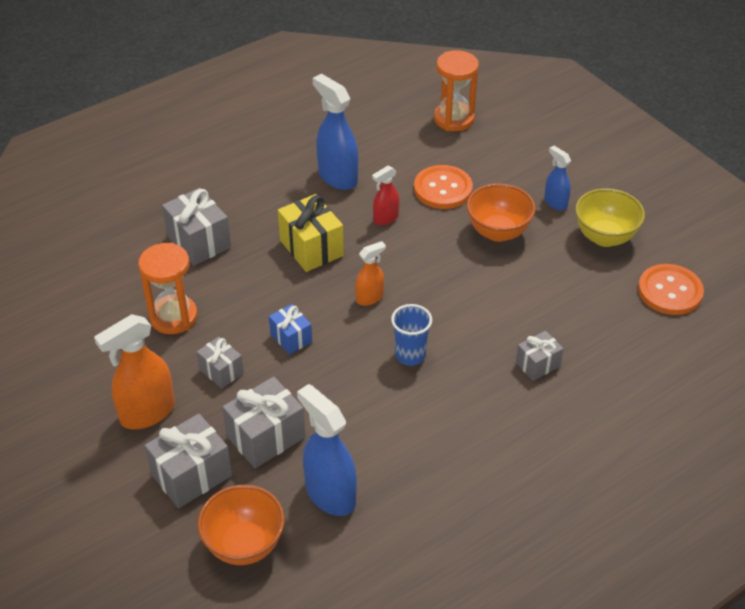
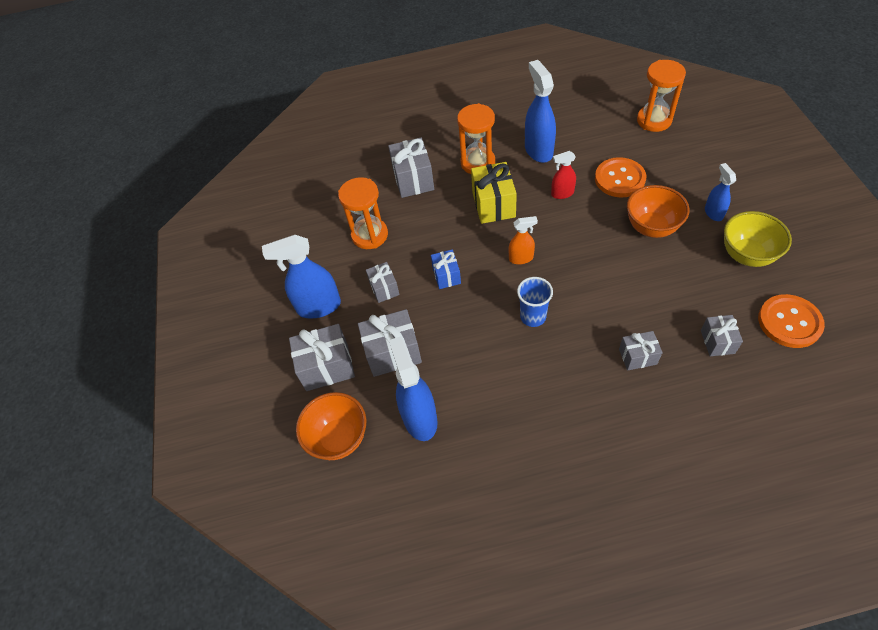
camera: 30 degrees right, 10 degrees up
orange spray bottle [94,314,175,429] -> blue spray bottle [262,235,341,319]
none -> orange hourglass [457,103,495,174]
none -> grey gift [701,315,743,356]

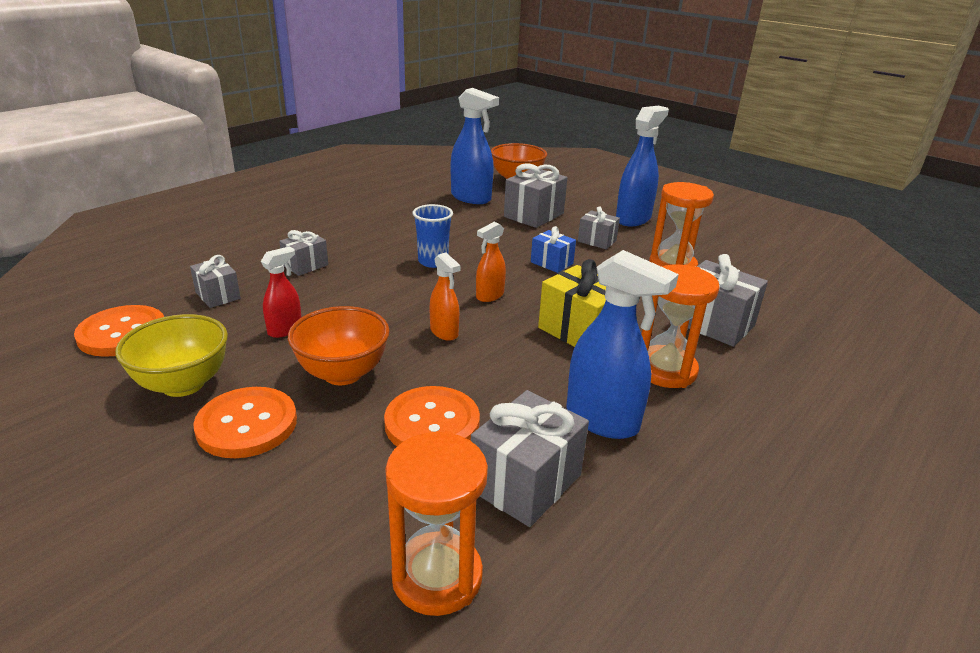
camera: 135 degrees right, 25 degrees down
grey gift [289,324,355,391] -> grey gift moved to [471,390,589,527]
red spray bottle [551,151,576,199] -> red spray bottle moved to [261,247,301,338]
blue spray bottle [705,163,736,221] -> orange button [193,387,297,458]
none -> orange spray bottle [430,253,461,341]

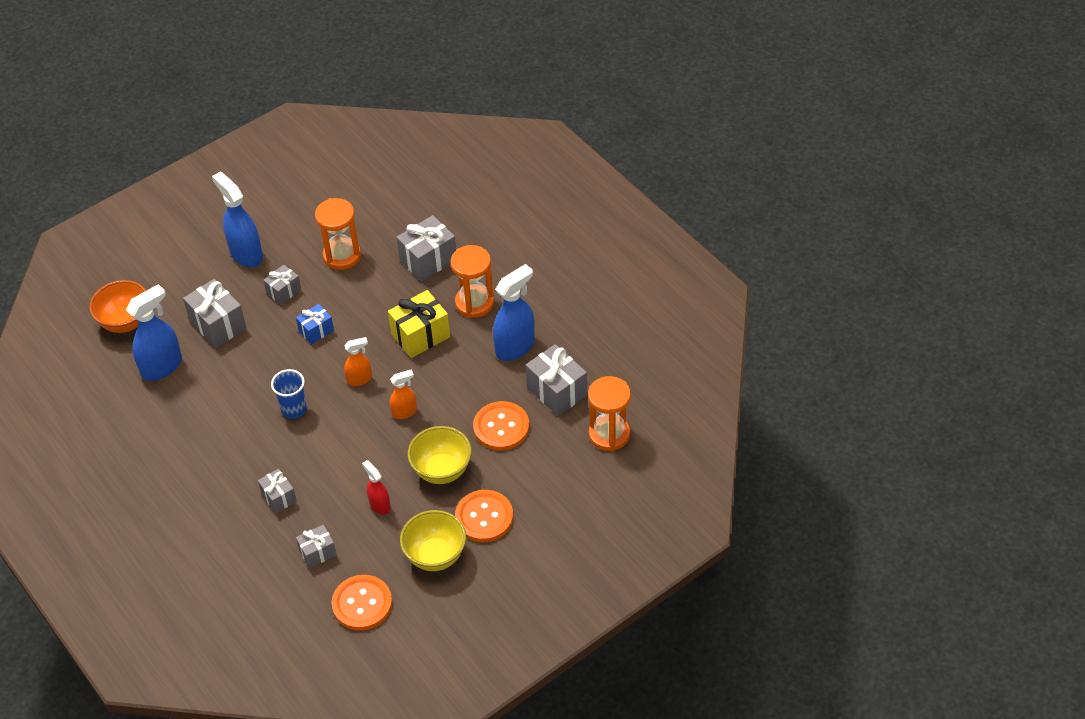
camera: 75 degrees left, 20 degrees up
orange bowl [288,306,390,385] -> yellow bowl [408,426,472,484]
orange spray bottle [476,222,506,302] -> orange spray bottle turned 75 degrees counterclockwise [344,337,372,386]

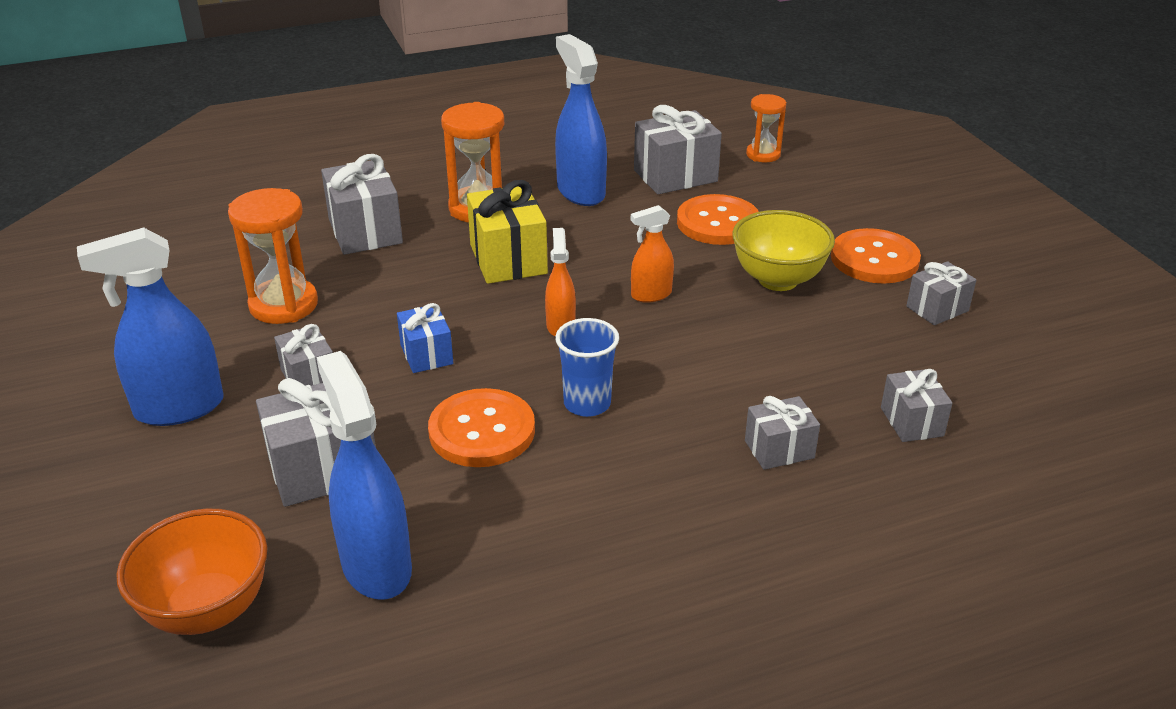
camera: 75 degrees left, 15 degrees down
orange button [331,575,392,631] -> orange button moved to [428,388,535,467]
red spray bottle [362,460,391,515] -> none
orange spray bottle [390,370,417,419] -> orange spray bottle turned 105 degrees counterclockwise [631,205,674,303]
yellow bowl [400,510,466,571] -> grey gift [906,261,976,325]
orange hourglass [588,376,631,452] -> orange hourglass [746,94,786,162], size x0.62

